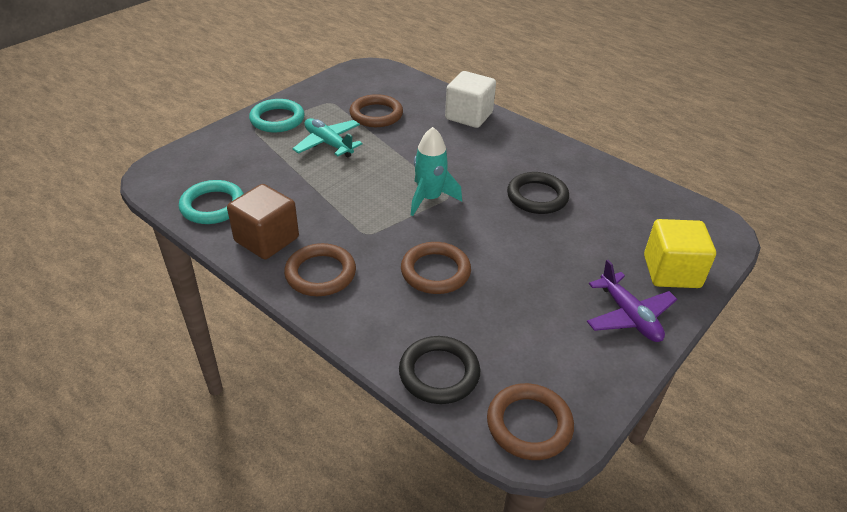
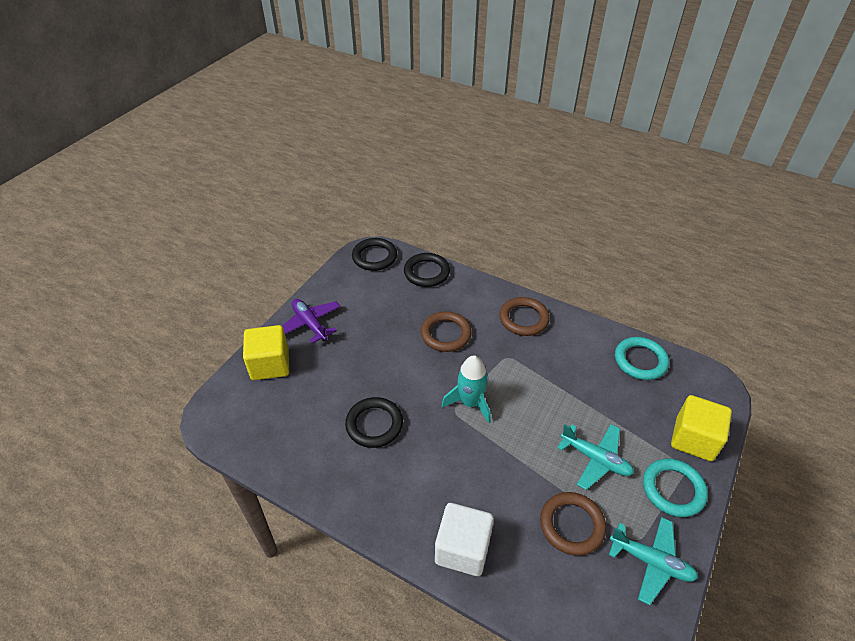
camera: 170 degrees right, 5 degrees up
brown cube [227,184,299,259] -> none
brown ring [487,383,574,460] -> black ring [352,238,397,271]
none -> turquoise plane [609,517,698,605]
none -> yellow cube [671,395,732,461]

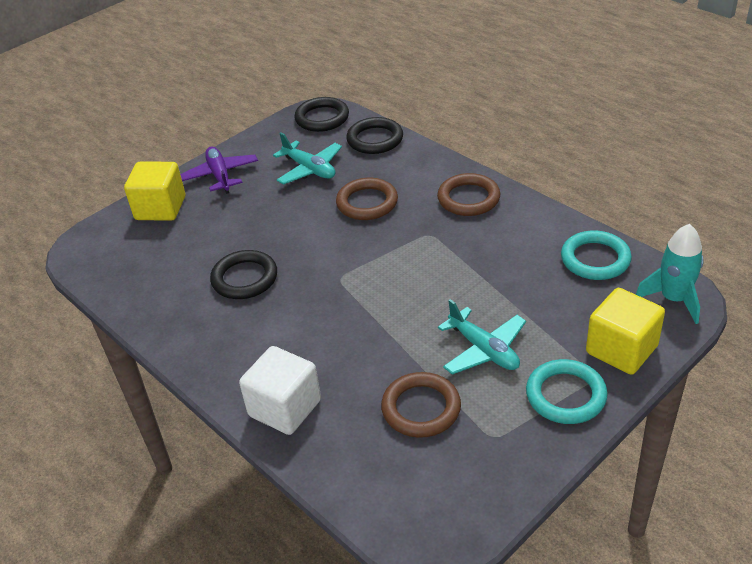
camera: 20 degrees right, 5 degrees down
turquoise rocket [442,355,491,423] -> turquoise rocket moved to [636,224,704,324]
turquoise plane [609,517,698,605] -> turquoise plane moved to [273,132,342,185]

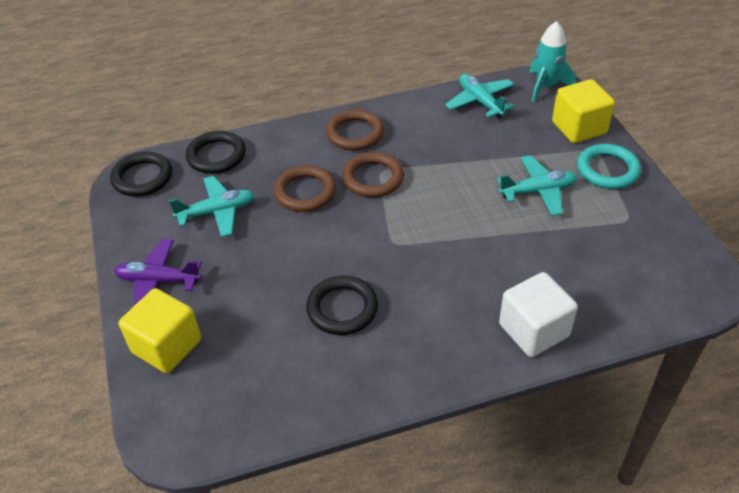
camera: 65 degrees left, 5 degrees up
brown ring [381,372,461,438] -> brown ring moved to [342,152,404,197]
turquoise ring [561,230,632,280] -> turquoise plane [445,74,514,119]

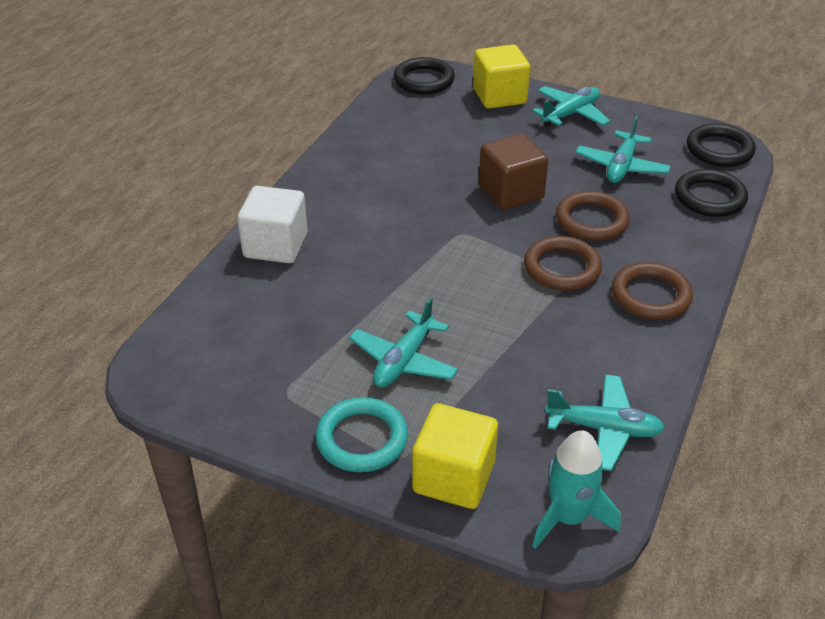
camera: 130 degrees right, 5 degrees down
purple plane [114,239,202,306] -> turquoise plane [532,86,610,127]
black ring [306,276,378,335] -> black ring moved to [394,57,455,94]
none -> brown cube [479,134,548,210]

